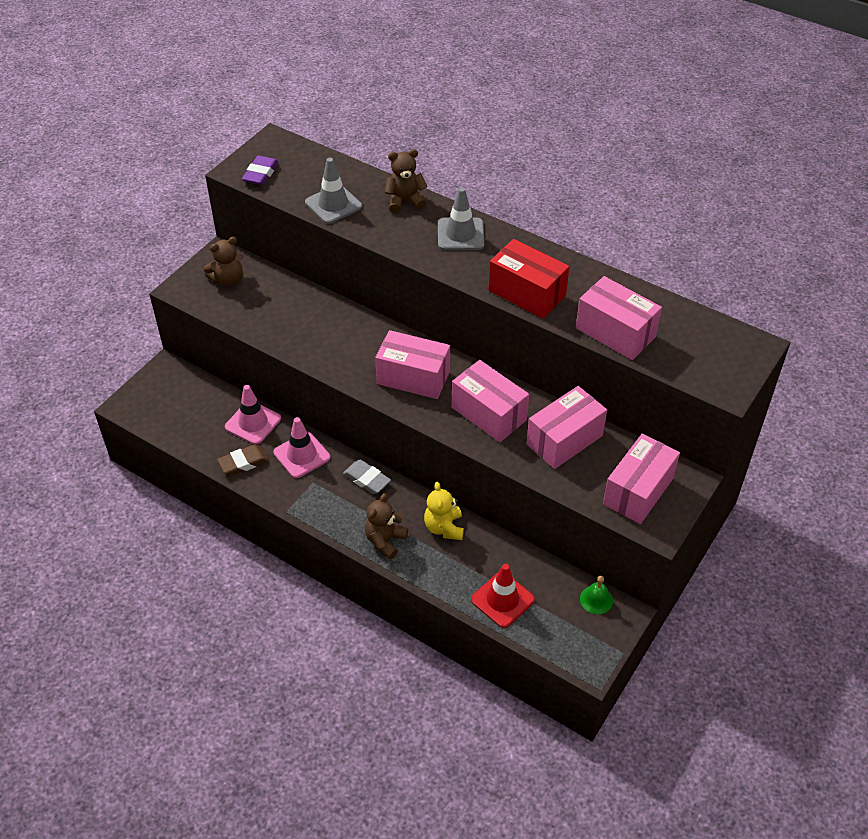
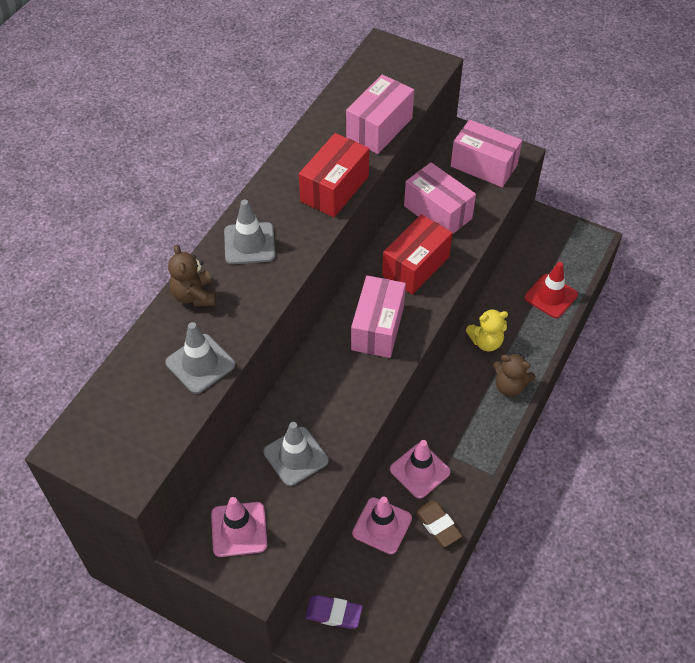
camera: 95 degrees left, 5 degrees up
brown teddy bear [204,237,243,287] -> pink traffic cone [211,497,267,557]
purple eraser [242,155,279,185] -> purple eraser moved to [305,595,363,629]
grey eraser [343,459,391,494] -> none
pink box [452,360,529,442] -> red box [382,214,452,295]
green bell [580,576,613,614] -> none
none -> grey traffic cone [263,422,328,486]

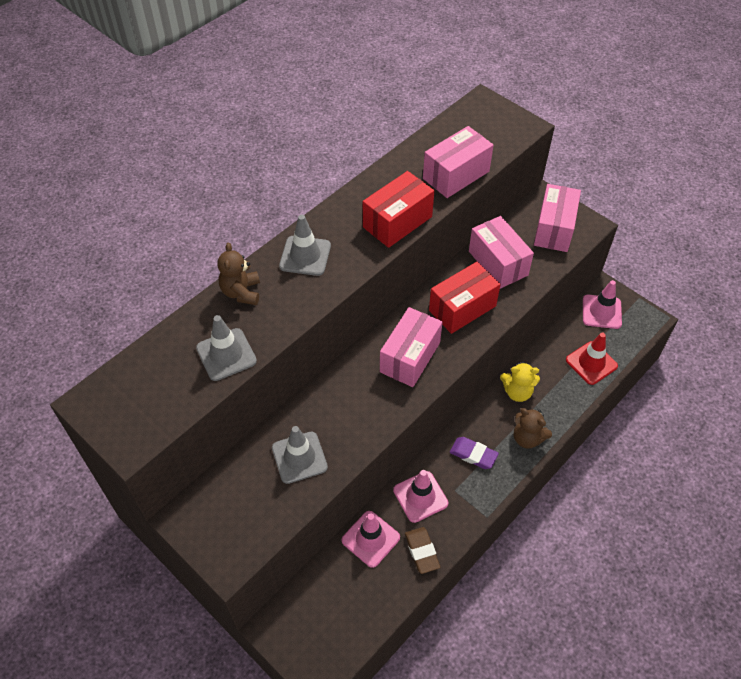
camera: 15 degrees right, 0 degrees up
pink traffic cone [211,497,267,557] -> pink traffic cone moved to [583,280,622,329]
purple eraser [305,595,363,629] -> purple eraser moved to [450,437,499,469]
pink box [451,119,522,187] -> pink box turned 60 degrees clockwise [534,184,581,252]

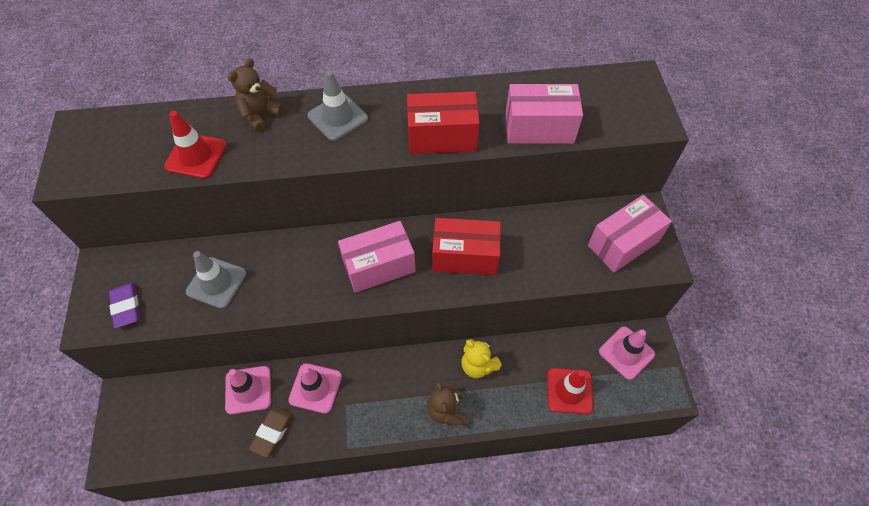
camera: 40 degrees right, 5 degrees up
grey traffic cone [196,315,257,381] -> red traffic cone [164,111,227,179]
purple eraser [450,437,499,469] -> purple eraser moved to [109,283,140,329]
pink box [469,216,534,289] -> none

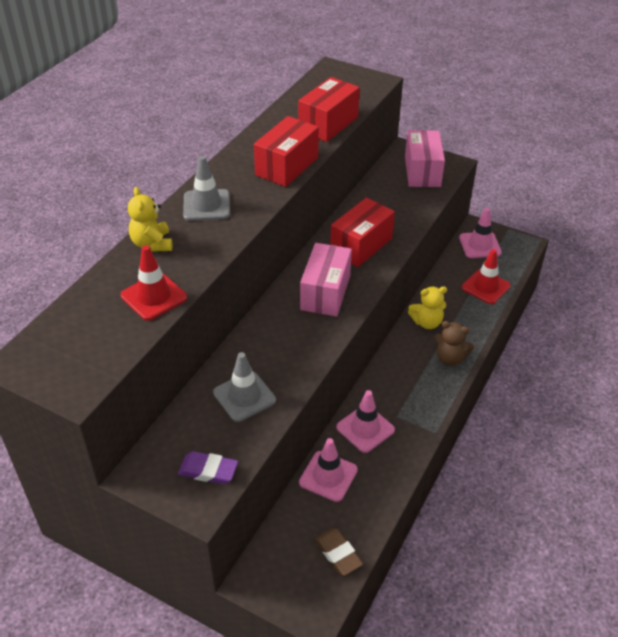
camera: 55 degrees left, 15 degrees down
brown teddy bear [228,58,284,132] -> yellow teddy bear [128,187,172,252]
brown eraser [249,406,293,457] -> brown eraser moved to [315,528,363,576]
pink box [505,84,583,144] -> red box [298,77,360,142]

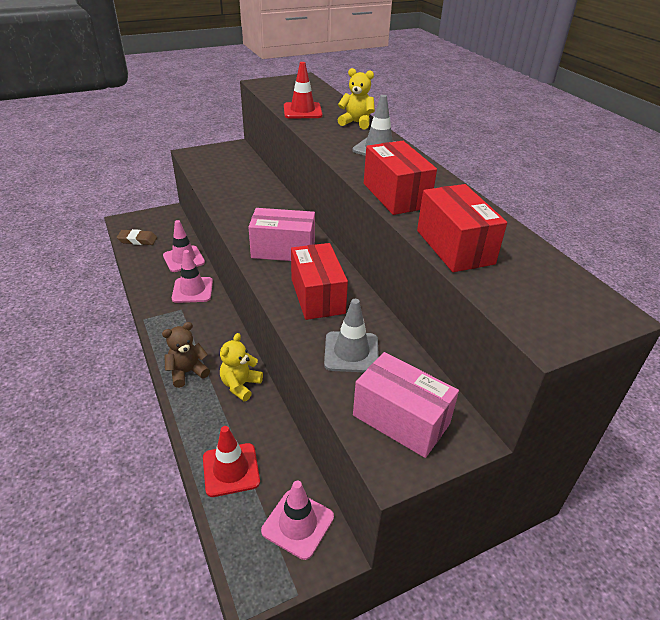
camera: 125 degrees right, 5 degrees down
purple eraser [178,451,238,484] -> none
grey traffic cone [213,352,276,422] -> grey traffic cone moved to [324,299,379,372]
pink box [300,243,352,317] -> pink box turned 45 degrees counterclockwise [248,208,315,261]

